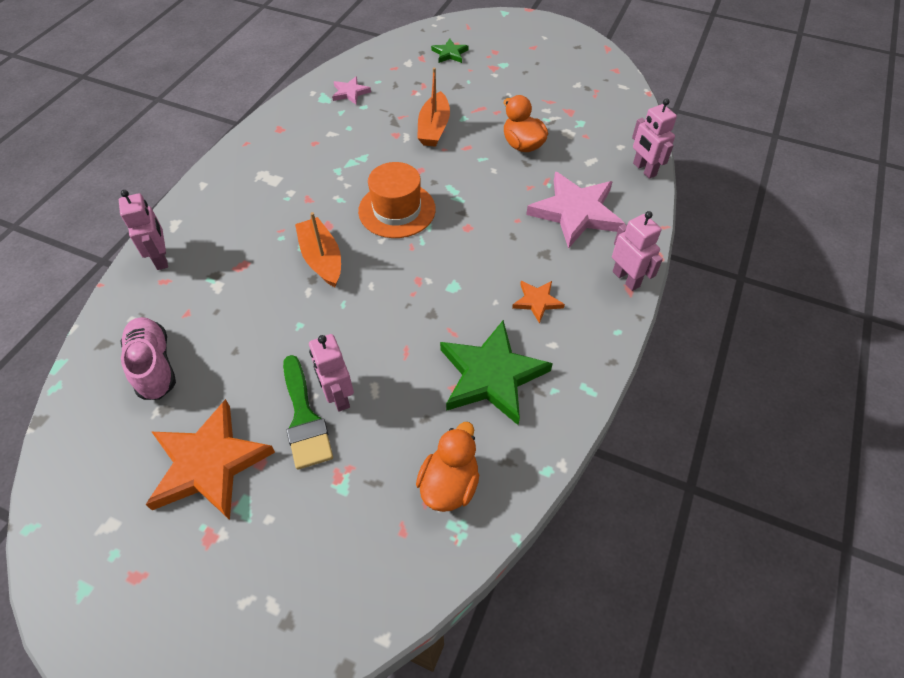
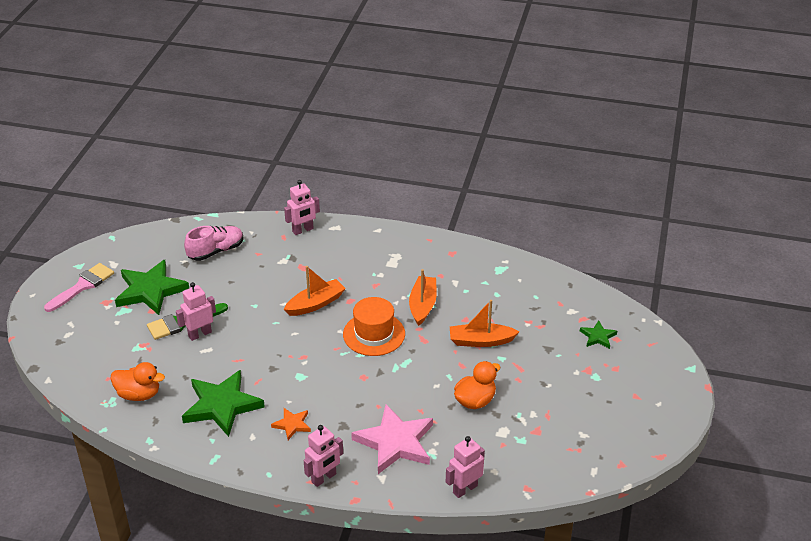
camera: 80 degrees right, 15 degrees down
orange star [145,399,275,520] -> green star [115,260,189,315]
pink star [332,76,371,104] -> none
none -> pink brush [44,263,114,312]
none -> orange boat [409,269,437,326]

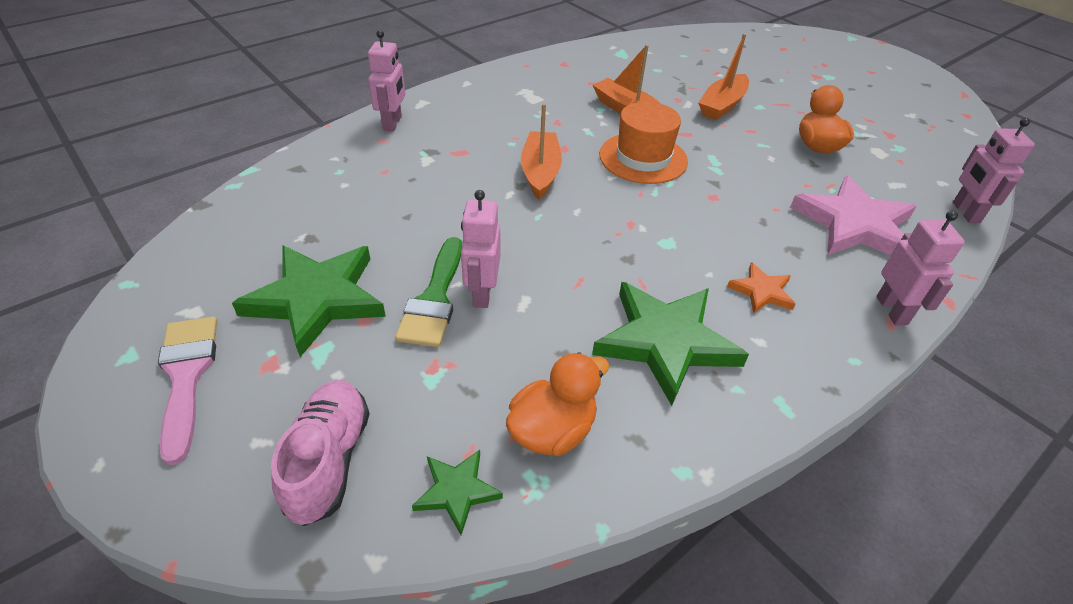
camera: 55 degrees left, 5 degrees up
pink shoe [184,226,244,261] -> pink shoe moved to [271,380,370,526]
green star [580,320,617,349] -> green star moved to [412,450,503,535]

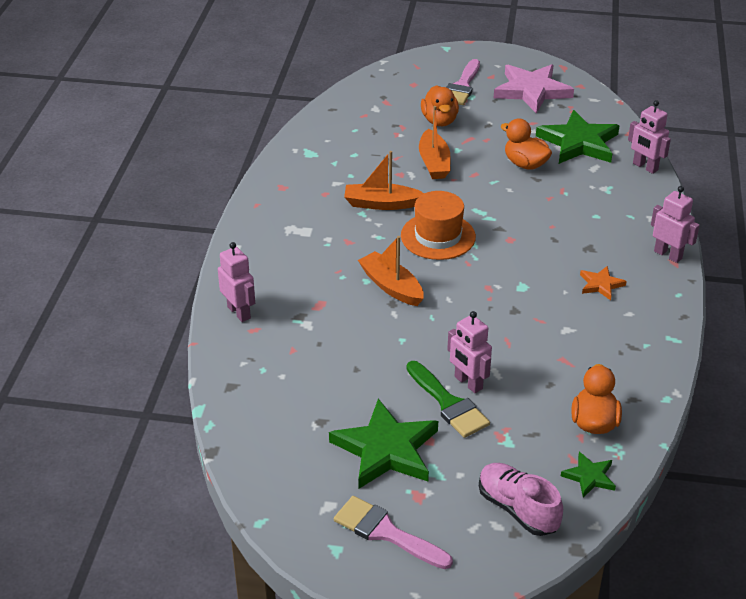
camera: 40 degrees left, 5 degrees down
green star [592,282,749,406] -> green star moved to [536,110,620,164]
pink star [790,176,917,256] -> pink star moved to [494,64,574,114]
none -> orange duck [421,85,459,126]
none -> pink brush [447,59,480,105]

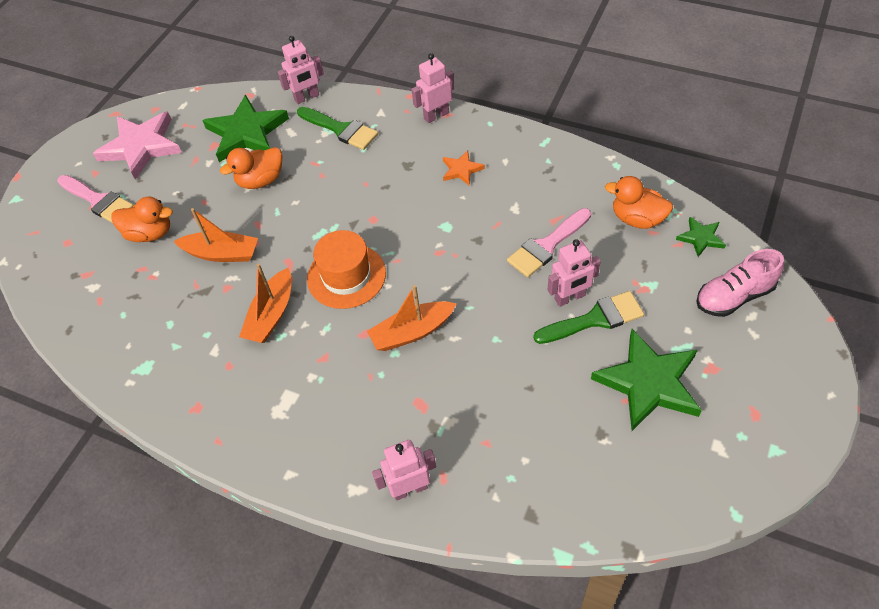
camera: 70 degrees left, 15 degrees up
pink brush [334,496,453,569] -> pink brush moved to [507,208,591,277]
none -> green brush [297,107,378,150]

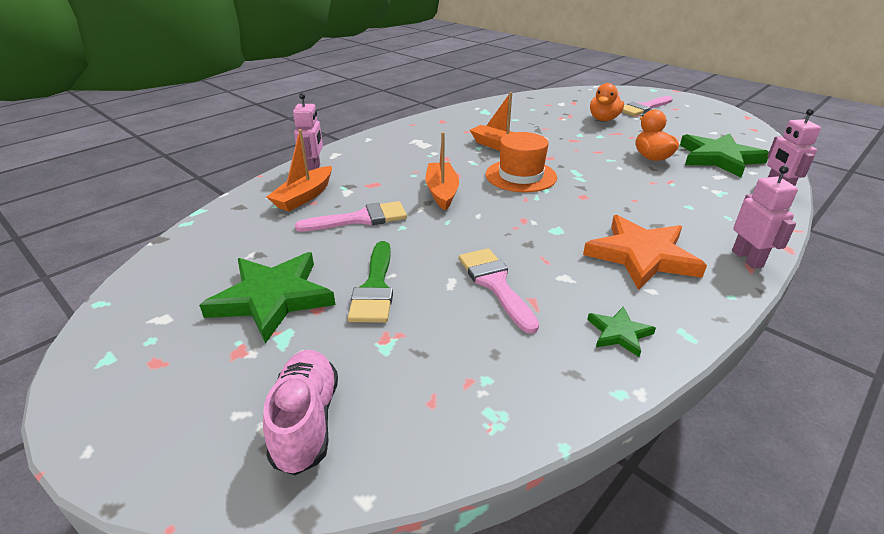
camera: 105 degrees right, 20 degrees down
pink star [93,111,182,180] -> none
orange boat [173,208,258,262] -> orange boat moved to [266,129,332,211]
green brush [297,107,378,150] -> none
orange star [443,150,485,186] -> orange star [583,215,707,290], size x2.06
pink robot [548,239,601,307] -> none
orange duck [605,176,673,229] -> none
green star [676,217,726,257] -> green star moved to [587,306,656,357]
none -> pink brush [295,201,407,232]

